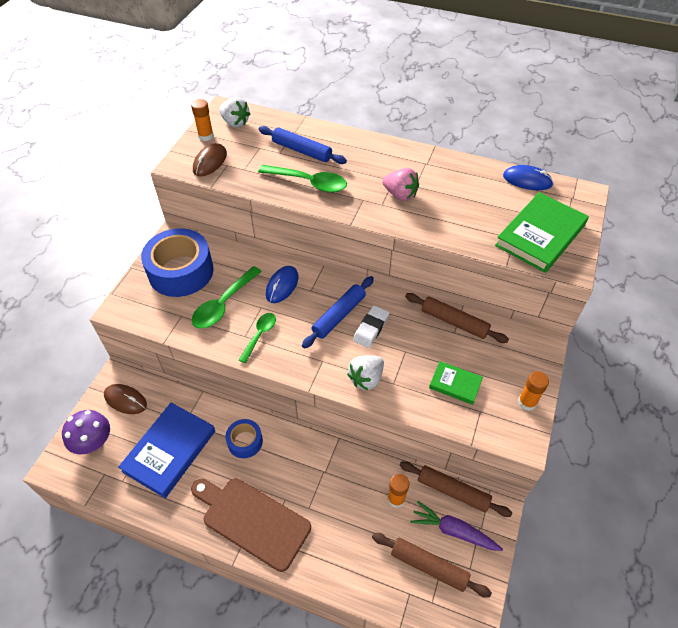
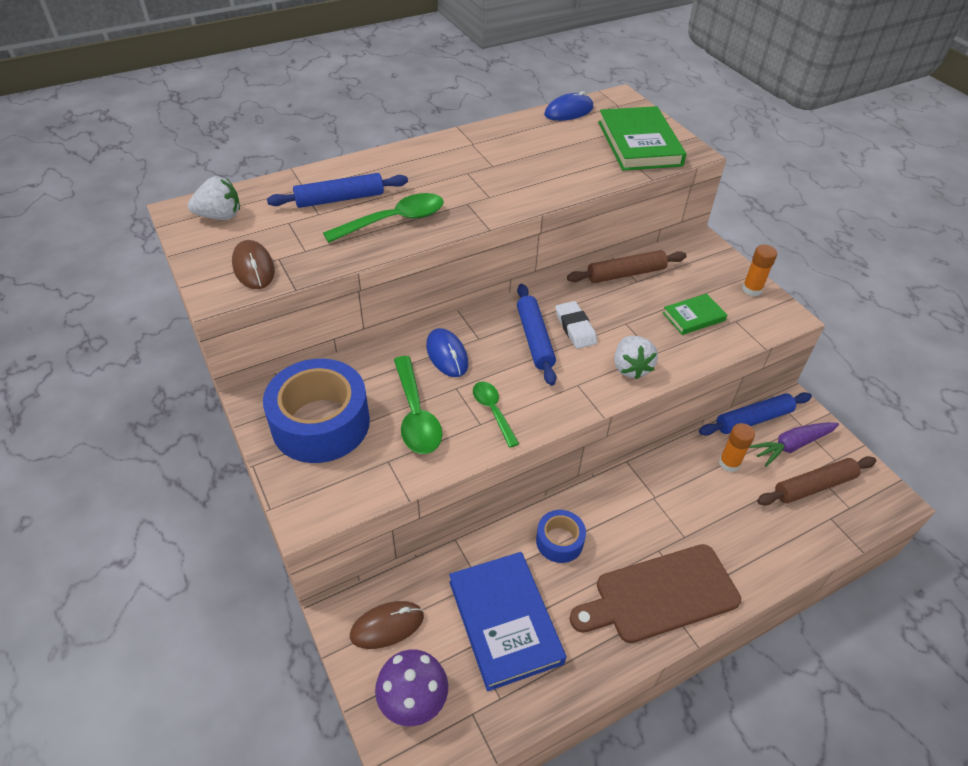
camera: 50 degrees left, 5 degrees down
orange glue stick [191,99,214,141] -> none
pink strawberry [382,168,419,201] -> none
brown rolling pin [399,461,512,517] -> blue rolling pin [699,392,812,436]

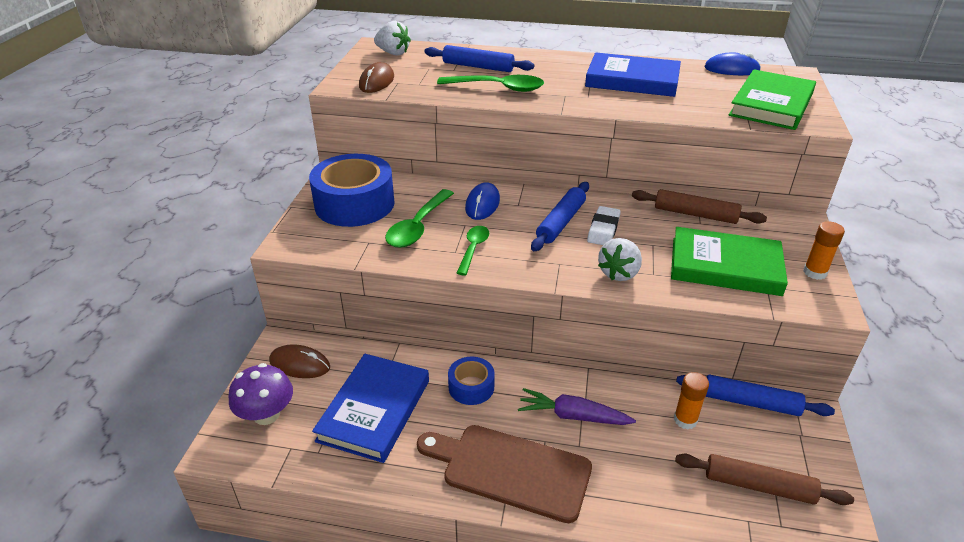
camera: 40 degrees right, 10 degrees down
green book [662,294,727,335] -> green book [671,227,788,296], size x1.88
purple carrot [749,422,839,467] -> purple carrot moved to [518,388,636,425]
none -> blue book [585,52,681,97]

